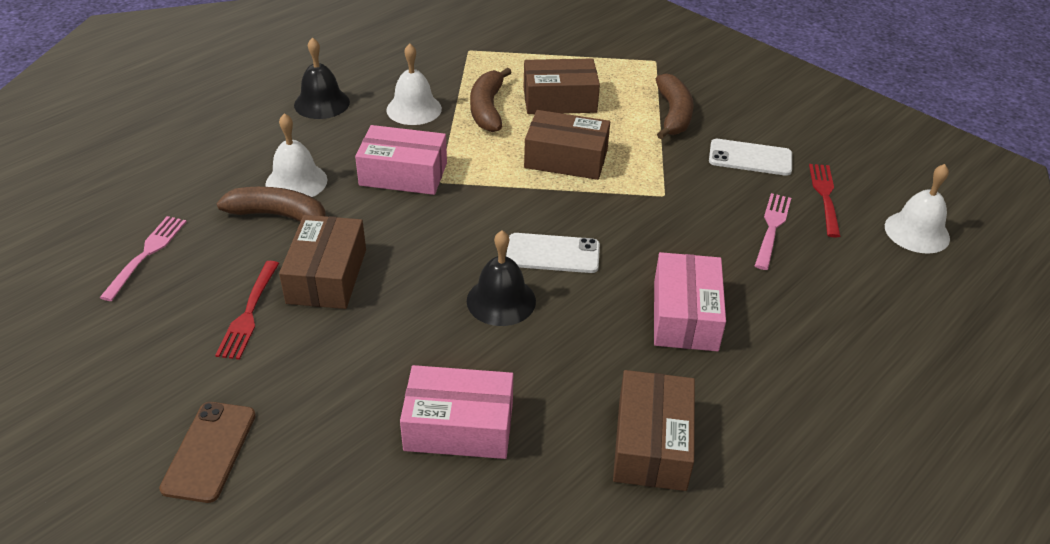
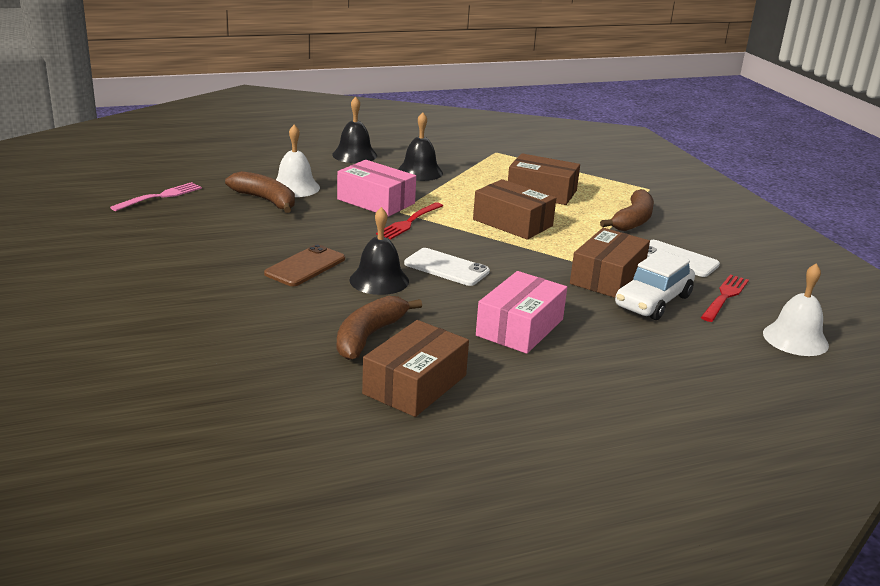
camera: 25 degrees right, 15 degrees down
brown phone [159,402,256,503] -> brown phone moved to [264,244,345,286]
red fork [215,261,279,360] -> red fork moved to [376,202,443,239]
brown box [279,215,366,309] -> brown box moved to [570,228,650,298]
white bell [386,43,442,125] -> black bell [398,112,443,181]
pink box [400,365,513,459] -> none
brown banana [470,68,512,132] -> brown banana moved to [337,296,422,360]
pink fork [755,193,791,270] -> white car [615,250,695,320]

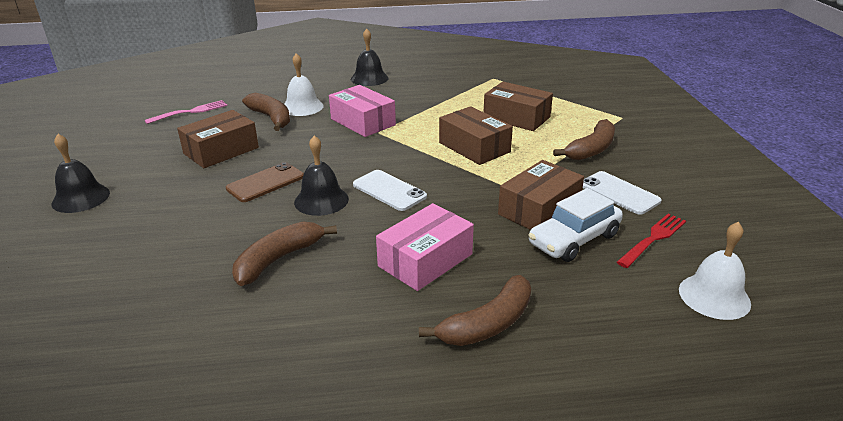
camera: 15 degrees right, 5 degrees up
brown box [362,320,469,417] -> brown box moved to [177,110,259,168]
red fork [376,202,443,239] -> none
black bell [398,112,443,181] -> black bell moved to [52,134,110,213]
none -> brown banana [419,275,531,346]

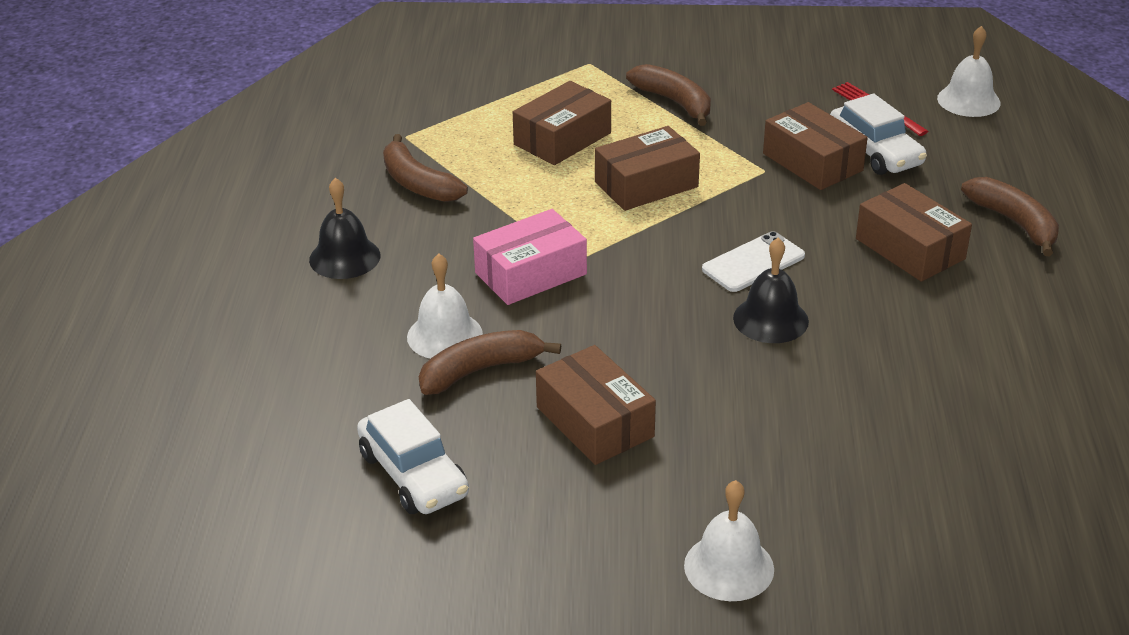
camera: 80 degrees left, 5 degrees up
black bell [52,134,110,213] -> white bell [684,480,774,601]
pink fork [144,100,227,124] -> white car [357,399,469,514]
brown phone [226,162,304,202] -> none
brown banana [232,221,337,286] -> brown banana moved to [383,134,468,202]
pink box [376,203,474,291] -> brown box [856,183,972,282]
white phone [583,171,661,215] -> none

